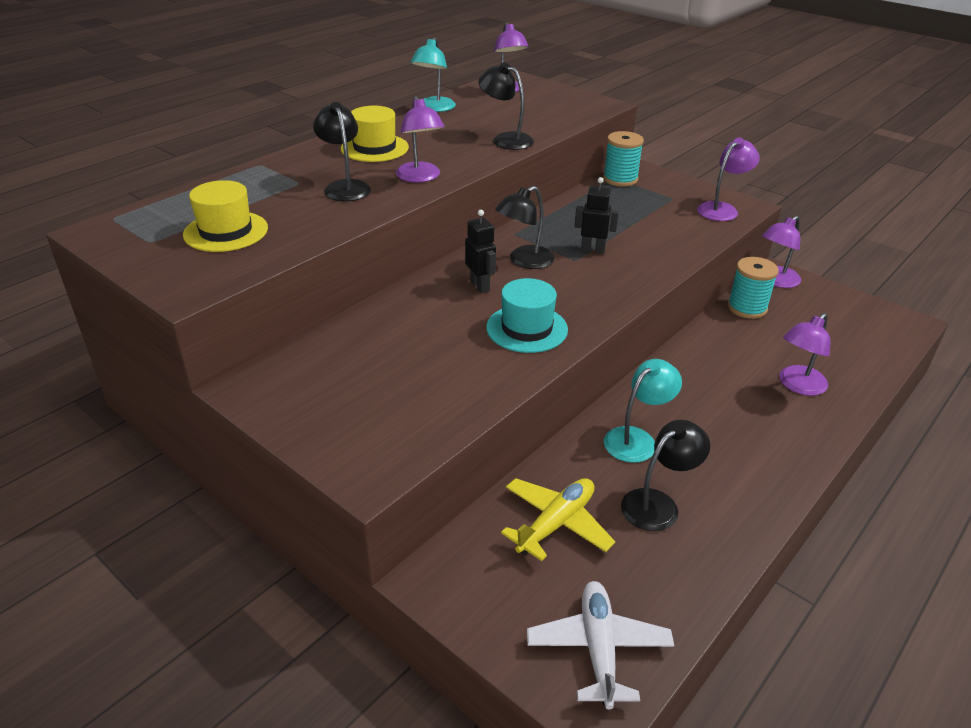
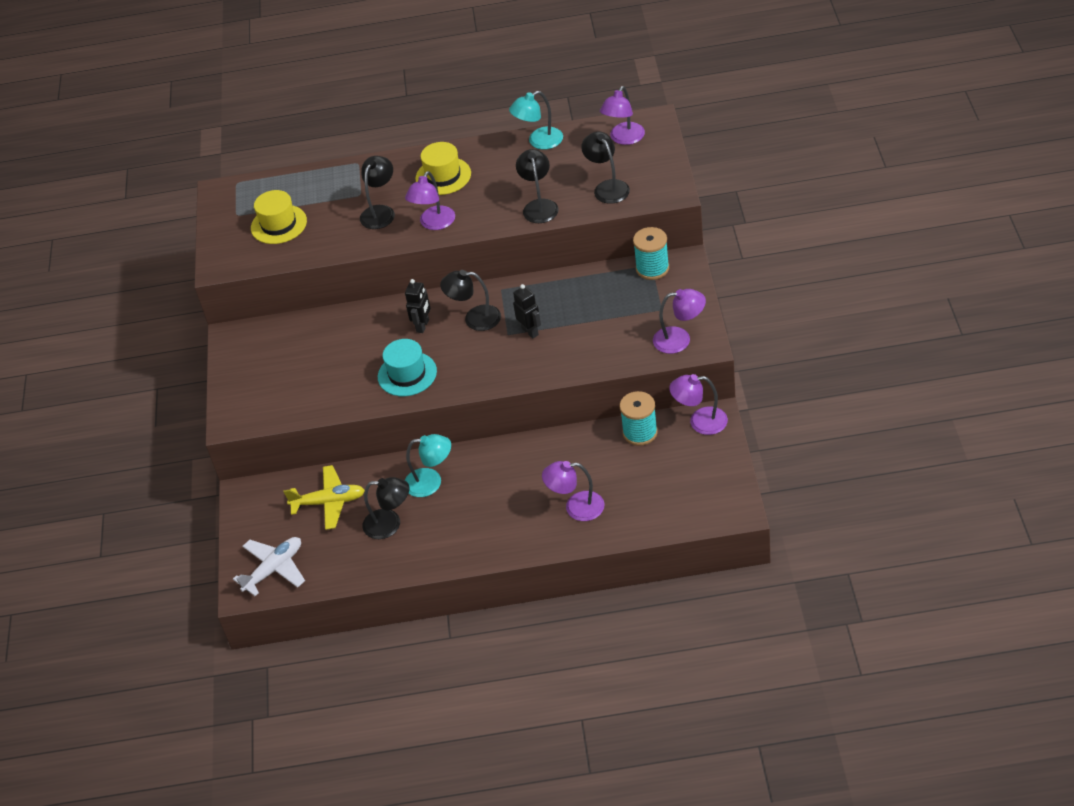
camera: 50 degrees right, 10 degrees up
none -> black lamp [581,131,630,204]

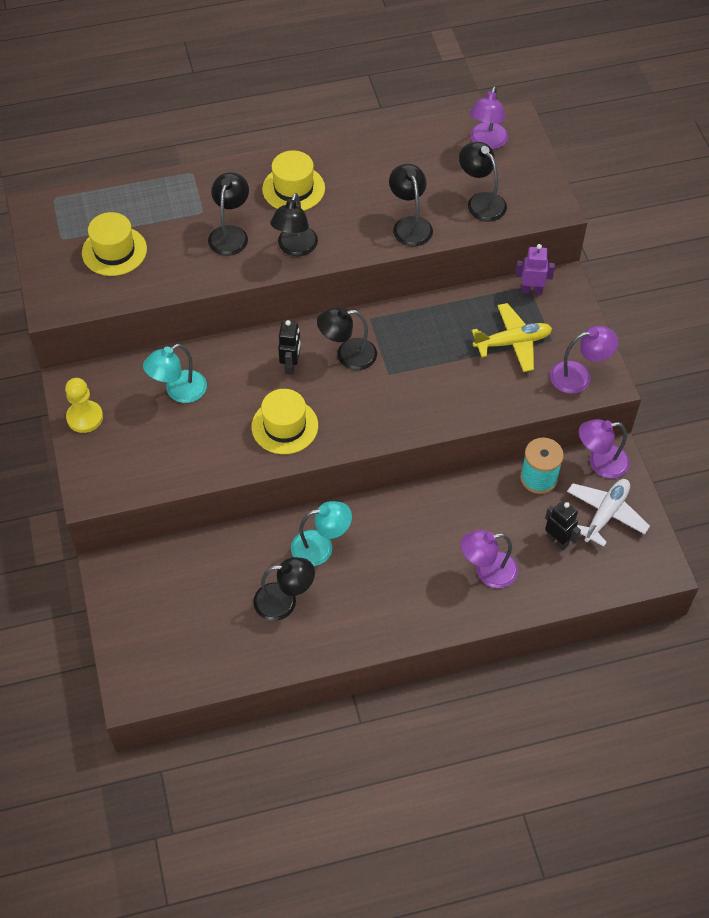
camera: 15 degrees left, 10 degrees up
white plane [233,537,305,596] -> white plane moved to [567,479,650,547]
yellow plane [284,465,365,530] -> yellow plane moved to [472,303,552,372]
turquoise hat [378,339,437,396] -> yellow hat [252,389,318,454]
purple lamp [405,171,455,230] -> black lamp [270,193,318,256]
turquoise lamp [509,91,563,149] -> turquoise lamp moved to [143,344,207,403]
black robot [513,284,541,339] -> black robot moved to [545,500,581,550]
turquoise spool [633,227,669,280] -> purple robot [515,244,555,295]
none -> yellow pawn [65,378,103,433]

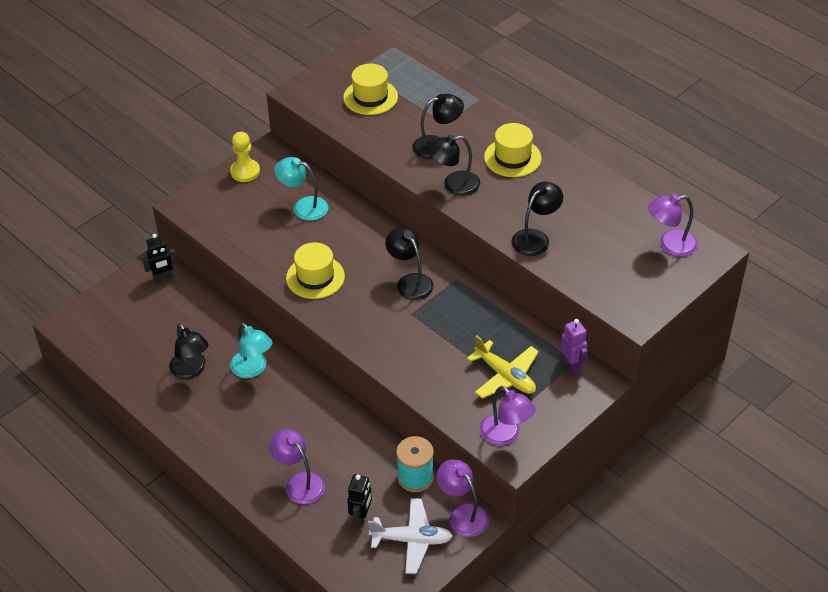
camera: 60 degrees right, 10 degrees down
black robot [278,320,301,375] -> black robot moved to [142,234,177,283]
black lamp [459,142,507,221] -> none

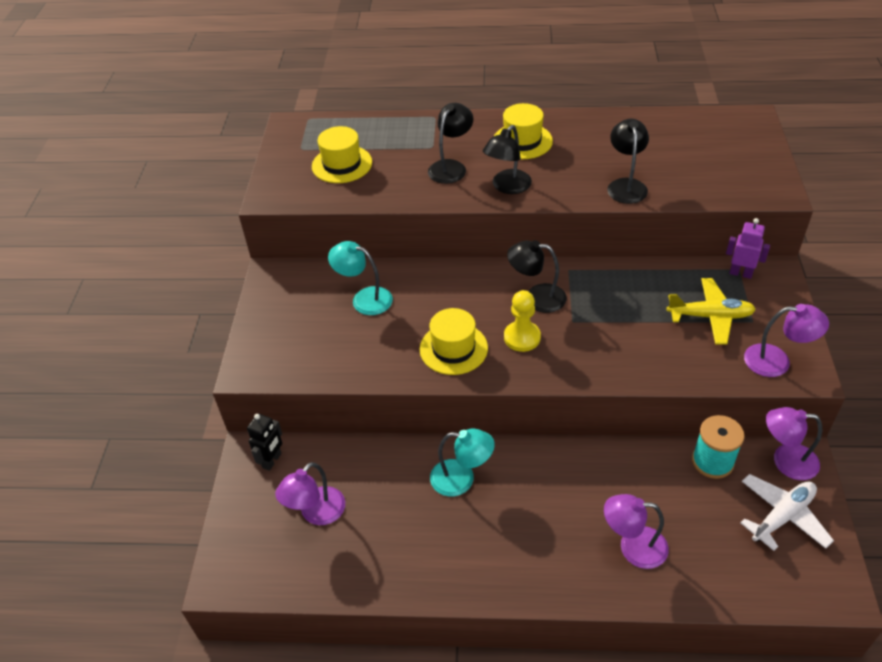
camera: 40 degrees left, 0 degrees up
black lamp [169,323,209,379] -> none
yellow pawn [230,132,260,182] -> yellow pawn moved to [504,290,541,352]
turquoise lamp [274,157,328,221] -> turquoise lamp turned 45 degrees clockwise [328,241,393,315]
black robot [347,474,372,527] -> none
purple lamp [648,194,698,257] -> purple lamp moved to [275,462,345,525]

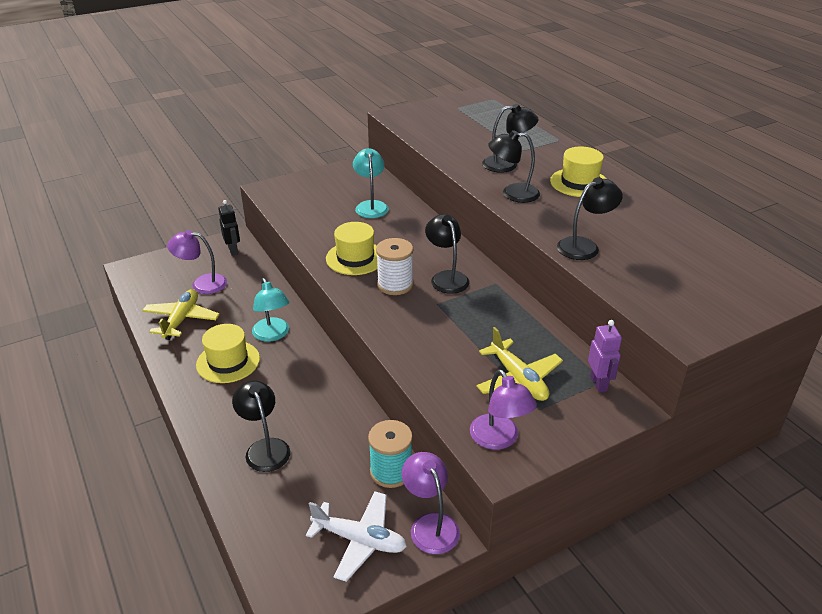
camera: 55 degrees right, 10 degrees down
black robot [247,414,282,471] -> black robot turned 105 degrees counterclockwise [218,200,240,256]
yellow hat [312,126,372,183] -> yellow hat moved to [196,324,260,383]
yellow pawn [504,290,541,352] -> white spool [376,238,413,295]
purple lamp [604,494,669,569] -> black lamp [232,381,290,472]
none -> yellow plane [142,289,220,340]

